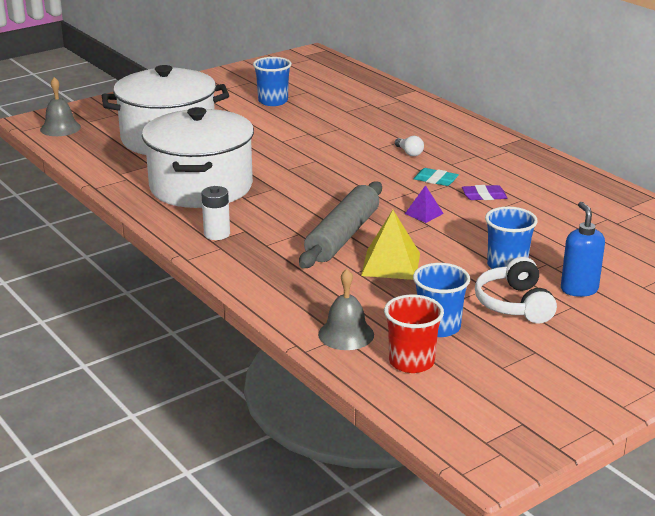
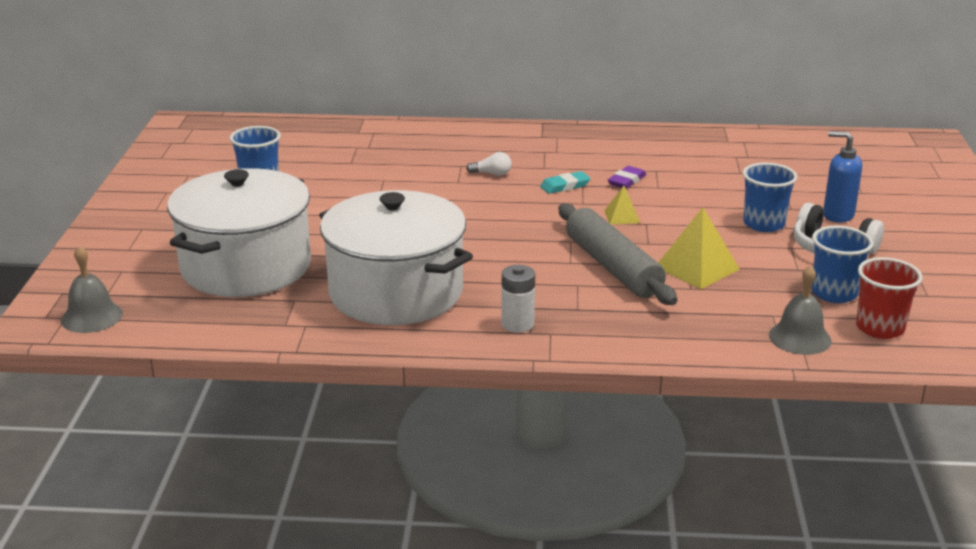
camera: 50 degrees left, 0 degrees up
purple pyramid [405,185,444,223] -> yellow pyramid [604,186,640,225]

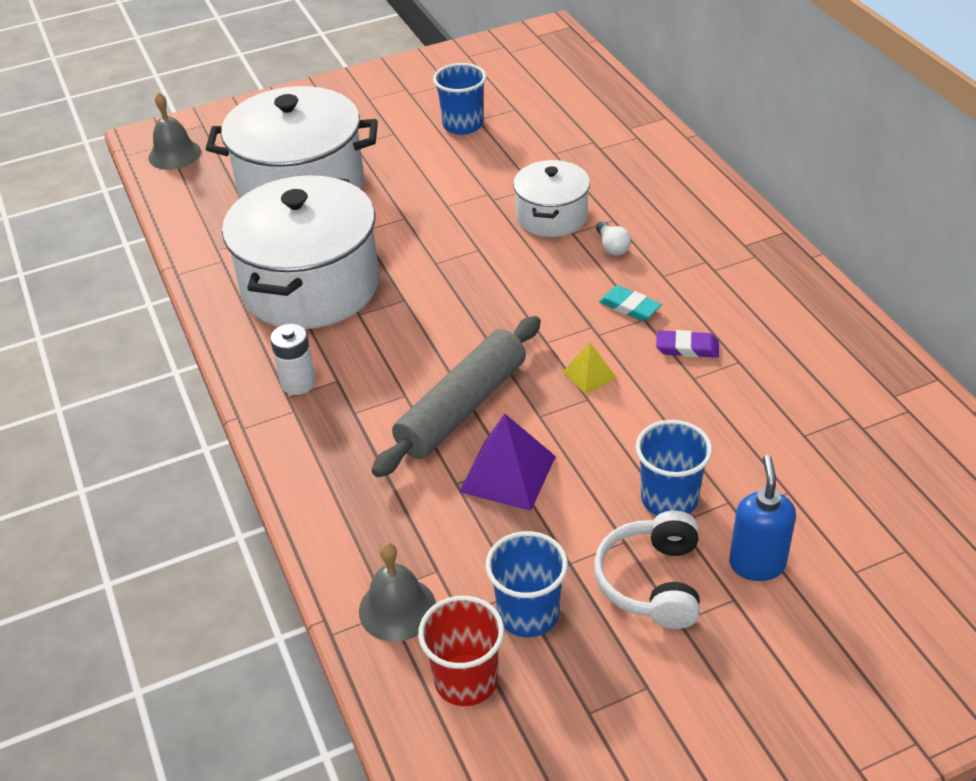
camera: 65 degrees right, 15 degrees up
yellow pyramid [658,207,740,289] -> purple pyramid [459,414,556,511]
none -> white pot [513,160,590,237]

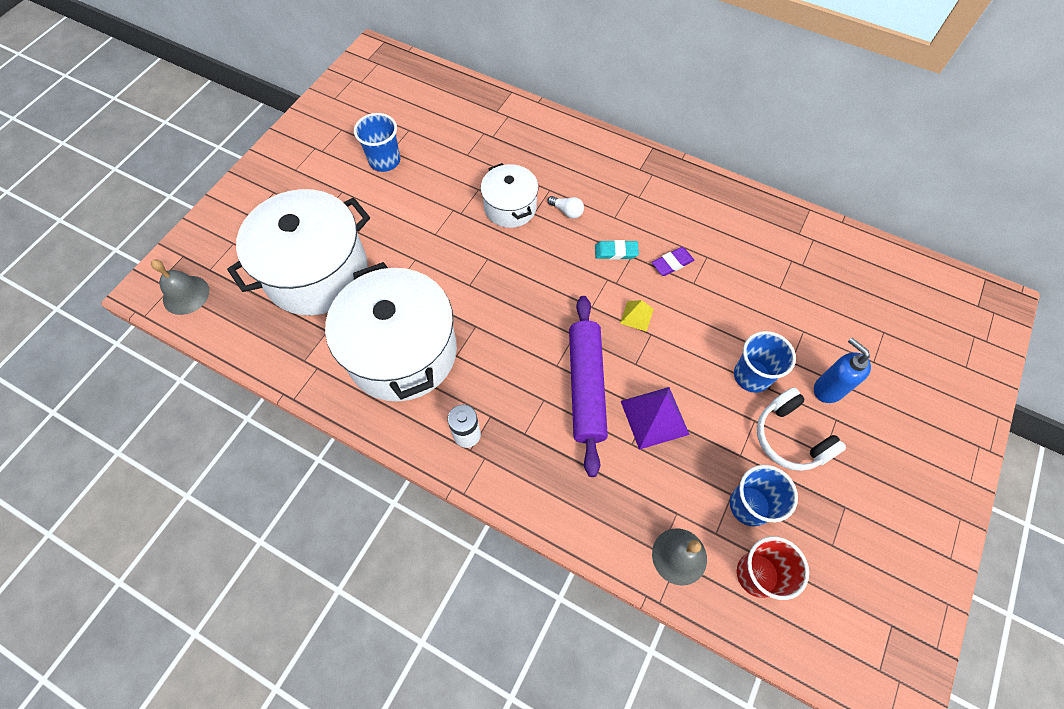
camera: 40 degrees left, 20 degrees up
grey rolling pin [371,316,541,477] -> purple rolling pin [569,296,608,477]

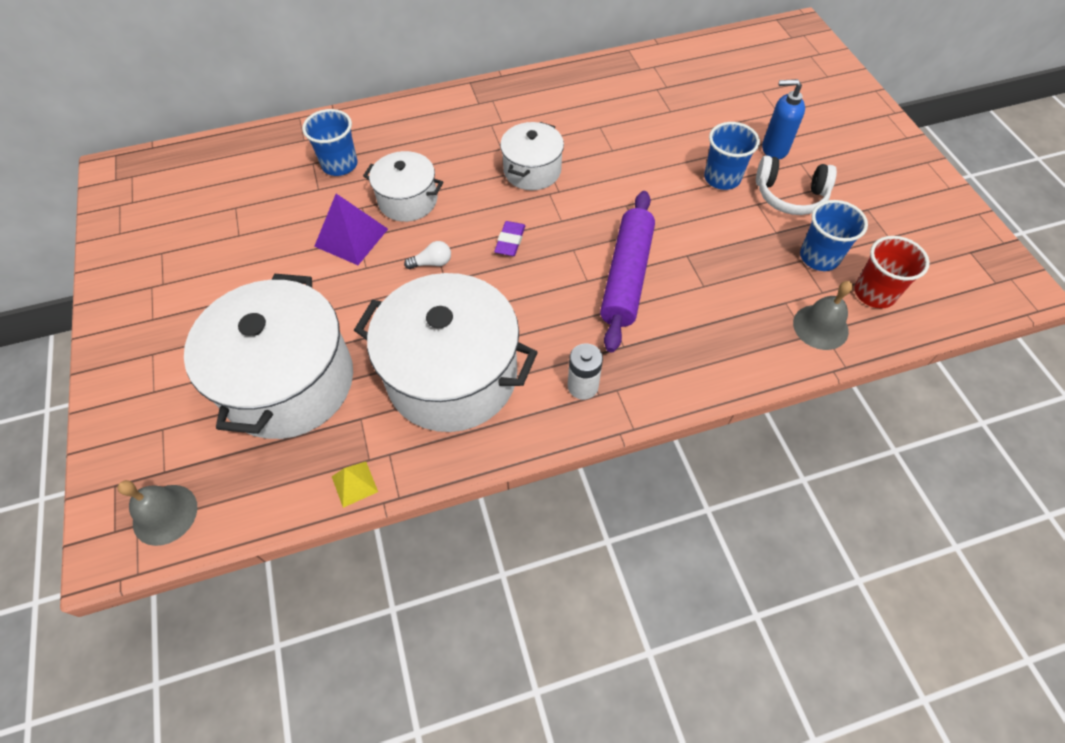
camera: 45 degrees left, 5 degrees down
blue cup [354,113,400,172] -> blue cup moved to [302,109,358,176]
white light bulb [548,196,584,219] -> white light bulb moved to [404,241,451,269]
purple rolling pin [569,296,608,477] -> purple rolling pin turned 60 degrees clockwise [600,191,655,352]
turquoise eraser [595,240,639,260] -> white pot [500,122,564,190]
yellow pyramid [620,300,654,332] -> yellow pyramid moved to [332,462,378,508]
purple pyramid [621,387,690,450] -> purple pyramid moved to [314,194,388,265]
purple eraser [652,247,694,276] -> purple eraser moved to [494,221,525,256]

